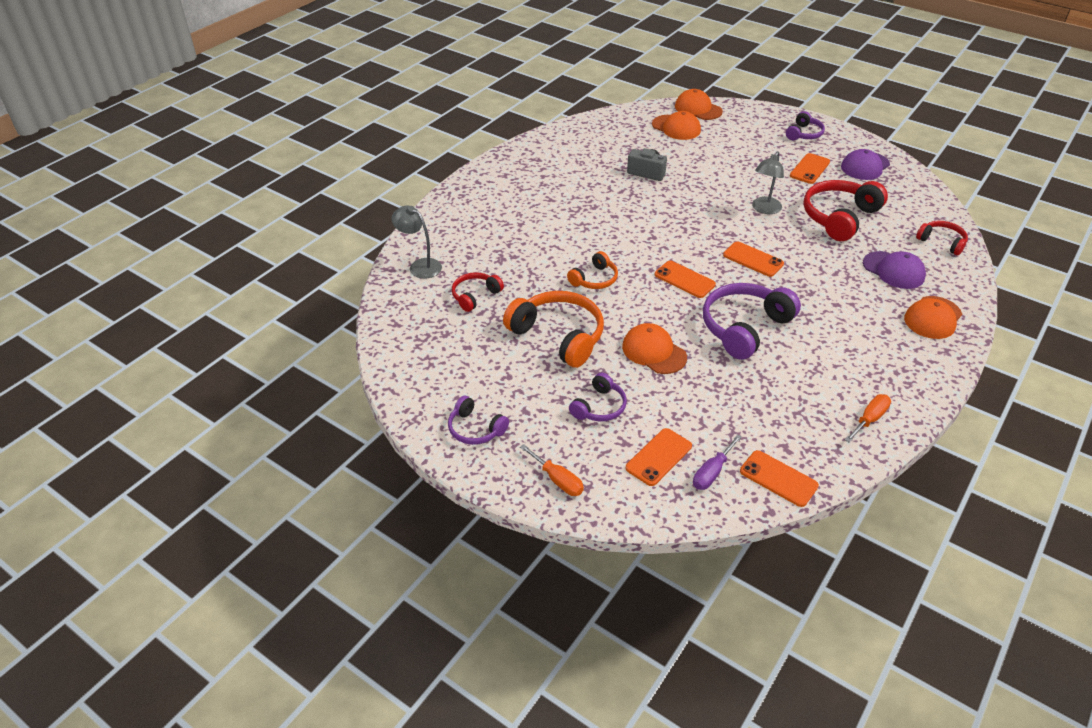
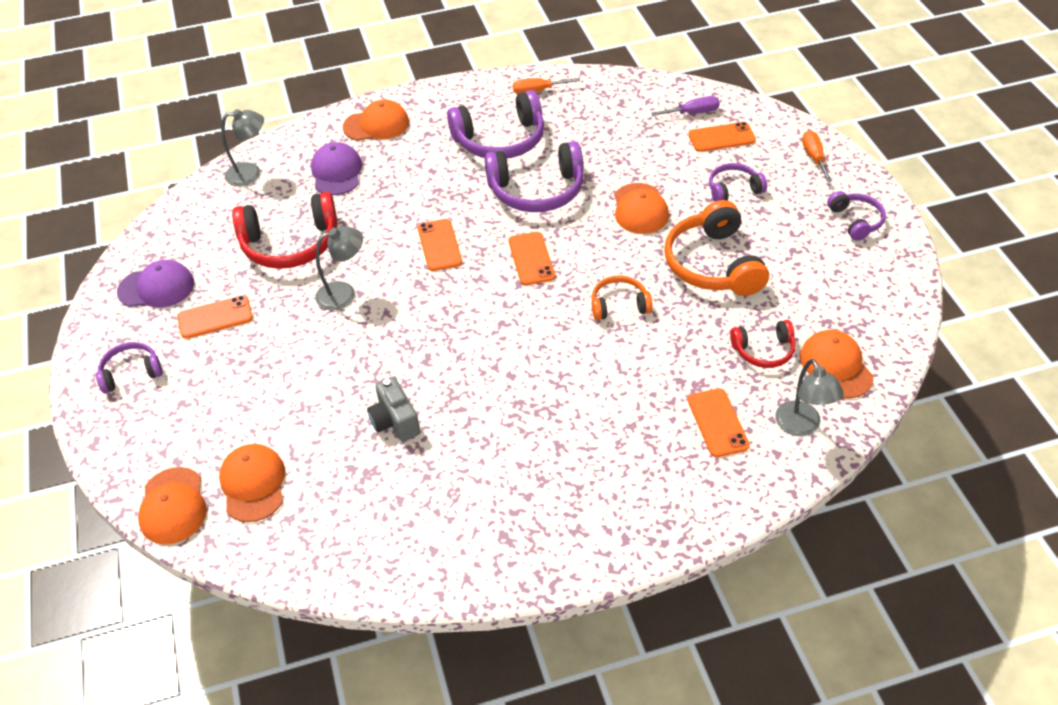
camera: 140 degrees left, 5 degrees up
orange phone [740,450,819,507] -> orange phone moved to [688,388,750,457]
red headphones [916,221,968,256] -> grey lamp [221,109,264,186]
none -> purple headphones [447,90,544,159]
none -> orange cap [800,330,874,398]

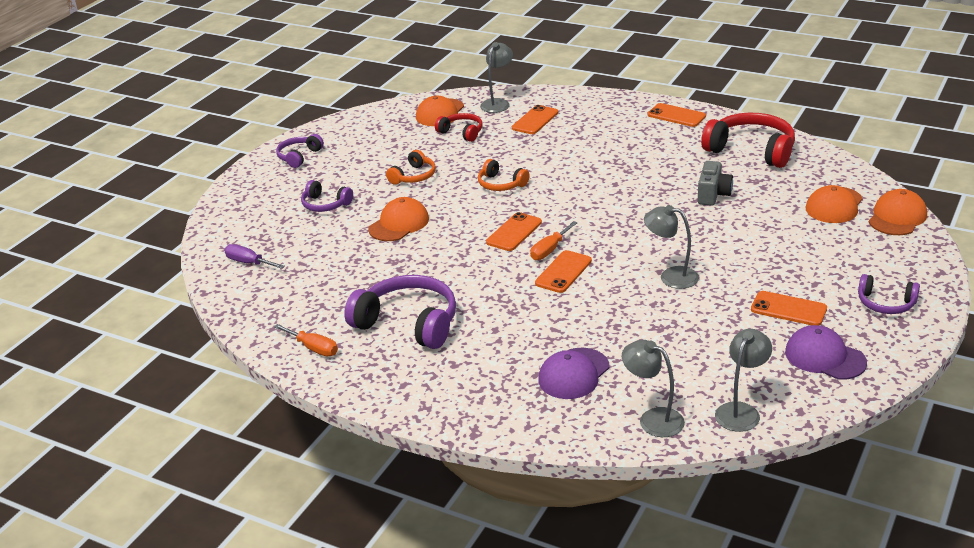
camera: 135 degrees left, 15 degrees down
red headphones [232,192,338,269] -> red headphones moved to [701,113,795,168]
orange cap [343,100,409,141] -> none
purple headphones [484,141,583,212] -> none
orange headphones [664,200,769,296] -> orange headphones [386,150,436,185], size x0.55
orange phone [689,122,756,152] -> orange phone moved to [647,103,706,127]
orange screwdriver [802,131,832,182] -> orange screwdriver moved to [530,221,578,260]
none -> grey lamp [715,329,772,432]

